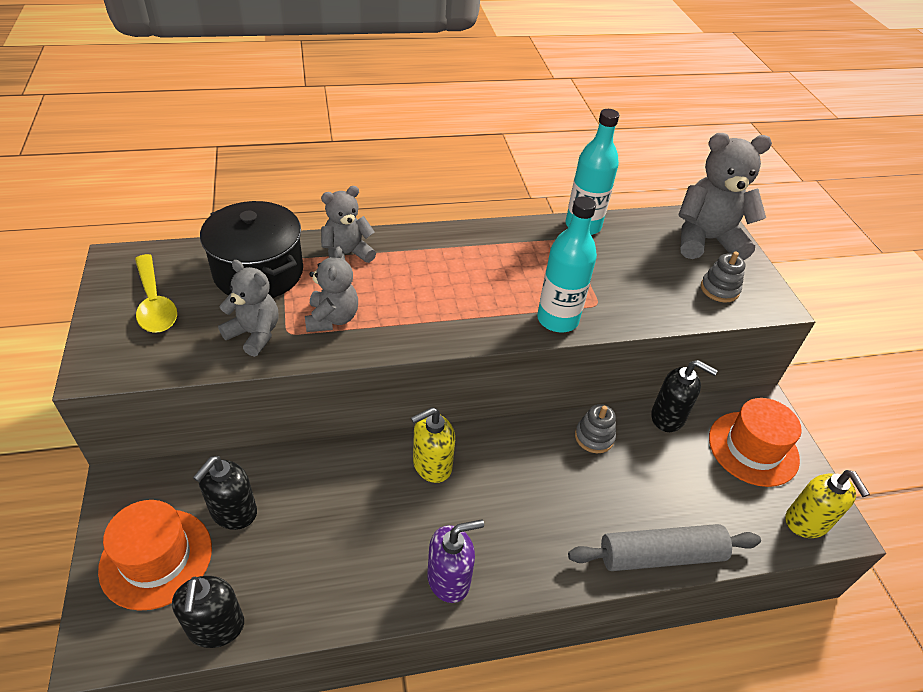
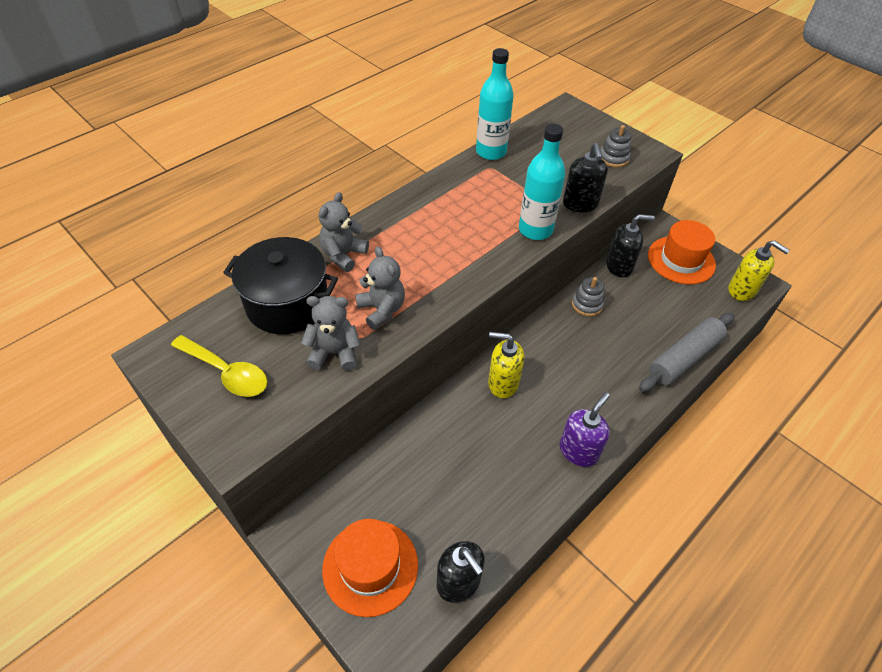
camera: 30 degrees left, 5 degrees up
black soap dispenser [193,456,257,530] -> black soap dispenser moved to [563,143,608,212]
yellow soap dispenser [411,407,455,483] -> yellow soap dispenser turned 75 degrees clockwise [488,332,524,398]
grey teddy bear [678,133,772,260] -> none

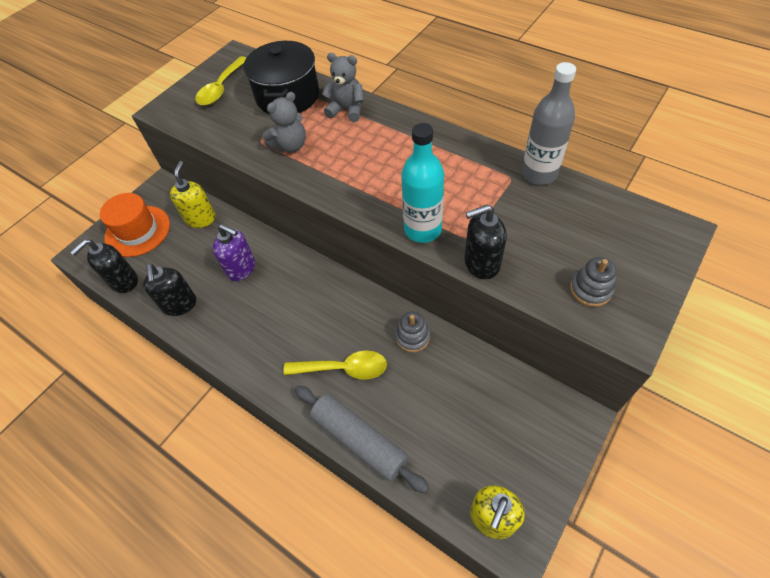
camera: 85 degrees right, 5 degrees up
grey teddy bear [301,296,361,371] -> none
turquoise bottle [476,48,514,160] -> grey bottle [522,62,576,185]
yellow soap dispenser [488,332,524,398] -> yellow soap dispenser moved to [170,161,216,228]
purple soap dispenser [560,392,610,467] -> purple soap dispenser moved to [213,224,255,281]
black soap dispenser [606,214,655,278] -> black soap dispenser moved to [143,264,196,316]
orange hat [648,220,716,285] -> none
none -> yellow spoon [283,351,387,380]

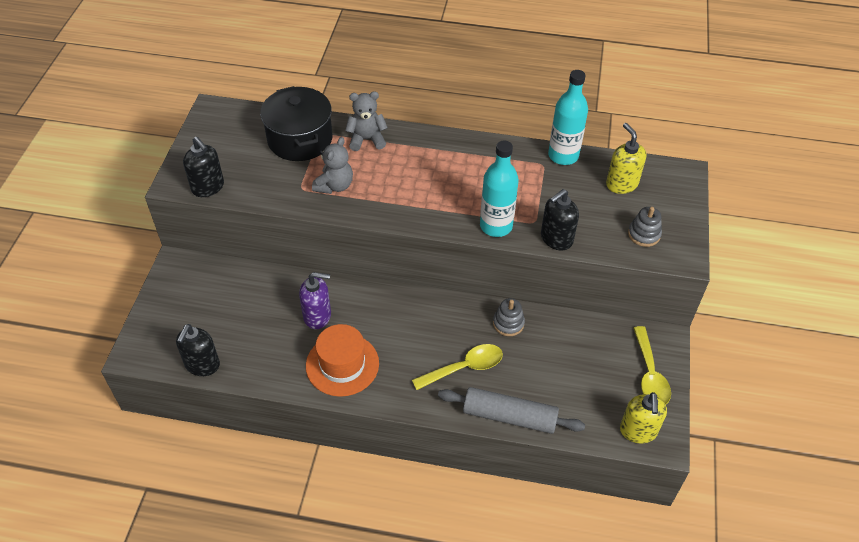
camera: 30 degrees left, 5 degrees down
orange hat [100,193,170,257] -> orange hat moved to [306,324,379,397]
black soap dispenser [143,264,196,316] -> black soap dispenser moved to [183,137,224,197]
yellow soap dispenser [170,161,216,228] -> yellow soap dispenser moved to [606,123,646,194]
yellow spoon [195,56,247,106] -> yellow spoon moved to [633,326,671,405]
grey bottle [522,62,576,185] -> turquoise bottle [548,70,588,165]

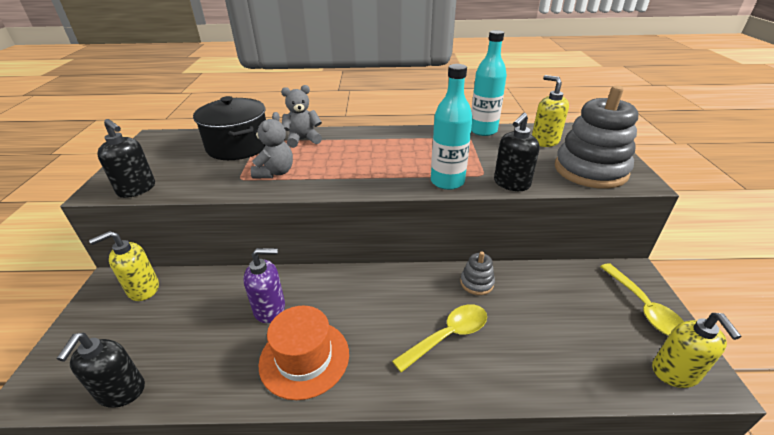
camera: 10 degrees left, 15 degrees down
grey rolling pin [438,387,585,434] -> none
grey stacking toy [628,207,662,247] -> grey stacking toy [555,85,639,189], size x2.17
none -> yellow soap dispenser [89,231,159,301]

